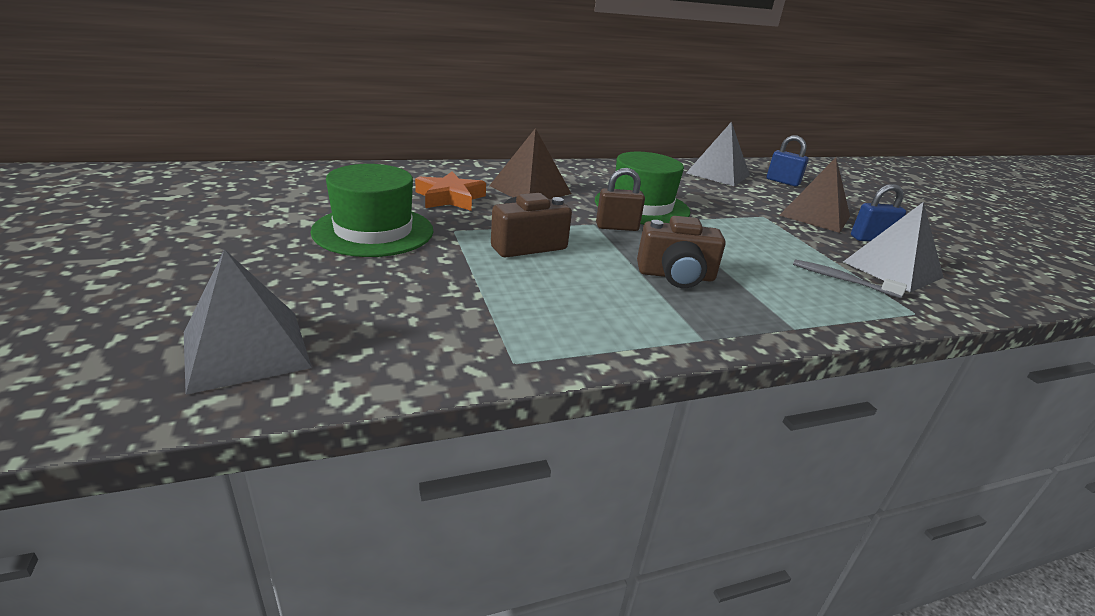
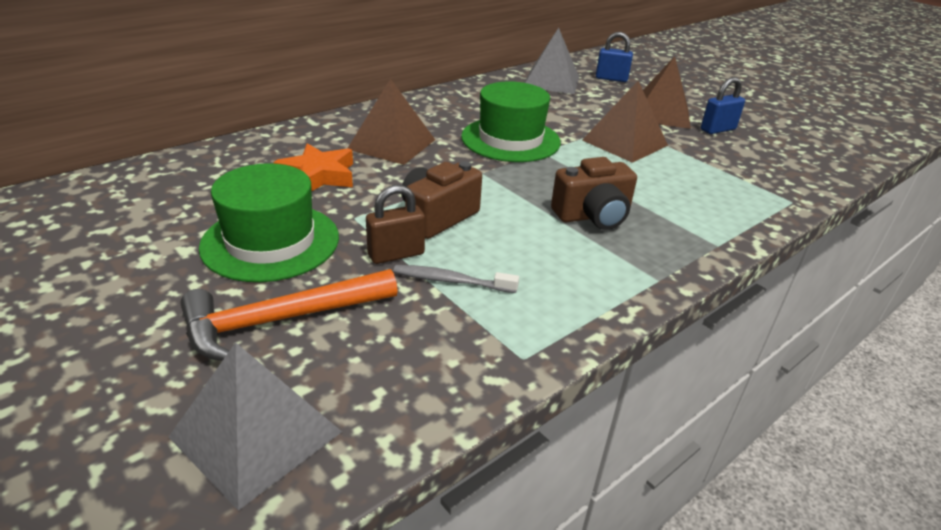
camera: 20 degrees left, 5 degrees up
brown padlock [596,168,645,231] -> brown padlock moved to [366,185,425,264]
grey toothbrush [793,259,907,298] -> grey toothbrush moved to [393,265,519,293]
grey pyramid [843,202,944,292] -> none
none -> orange hammer [180,269,398,361]
none -> brown pyramid [582,81,668,163]

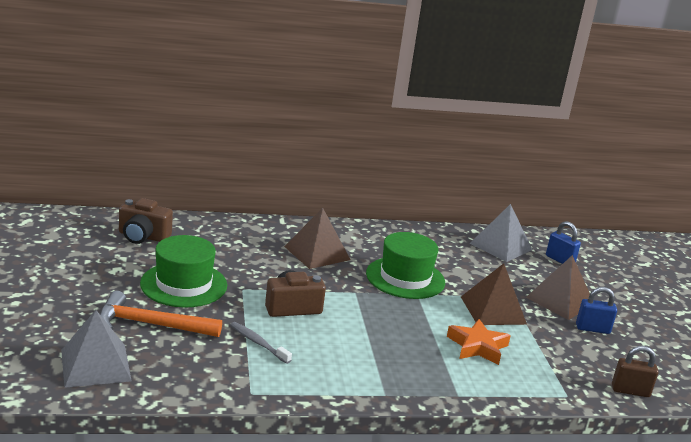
camera: 30 degrees right, 10 degrees down
orange star [273,143,353,191] -> orange star moved to [447,319,511,365]
brown padlock [366,185,425,264] -> brown padlock moved to [612,346,659,397]
brown camera [551,157,637,230] -> brown camera moved to [119,198,173,244]

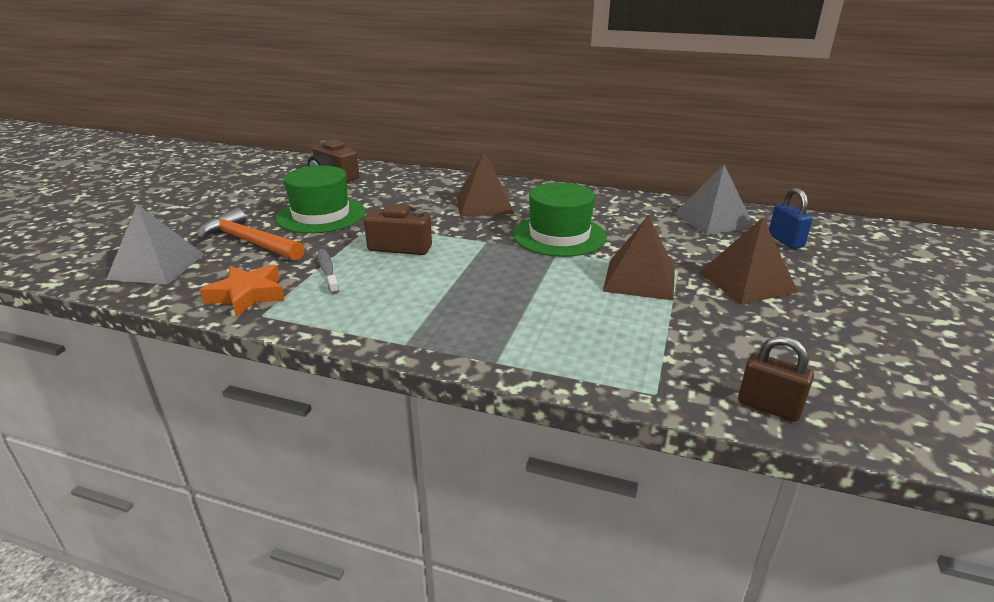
camera: 30 degrees right, 5 degrees up
orange star [447,319,511,365] -> orange star moved to [200,264,284,317]
blue padlock [576,287,617,334] -> none

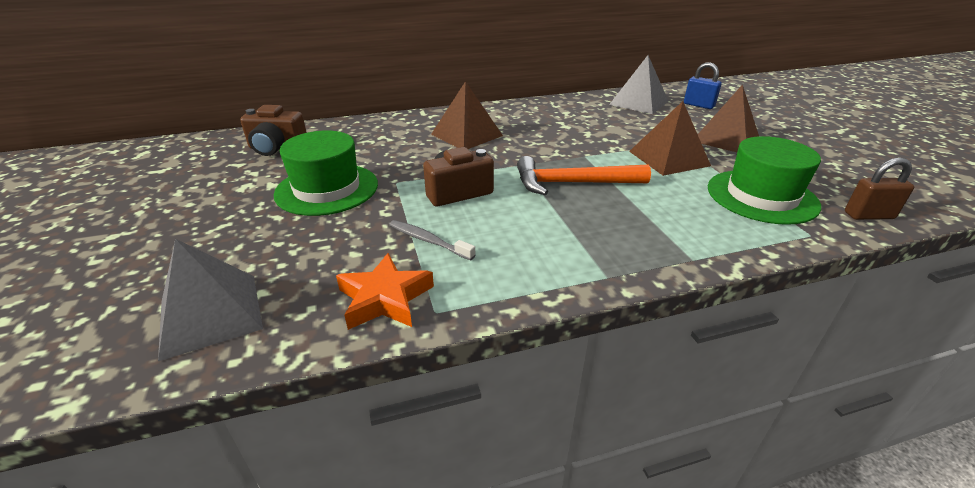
camera: 35 degrees left, 5 degrees up
orange hammer [197,208,304,261] -> orange hammer moved to [517,156,651,195]
green hat [513,182,607,257] -> green hat moved to [708,136,821,225]

